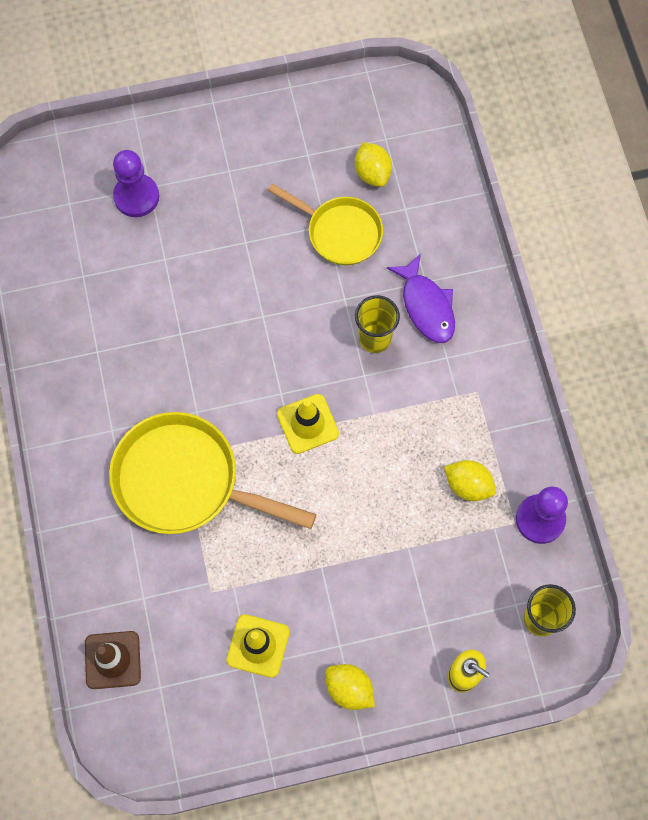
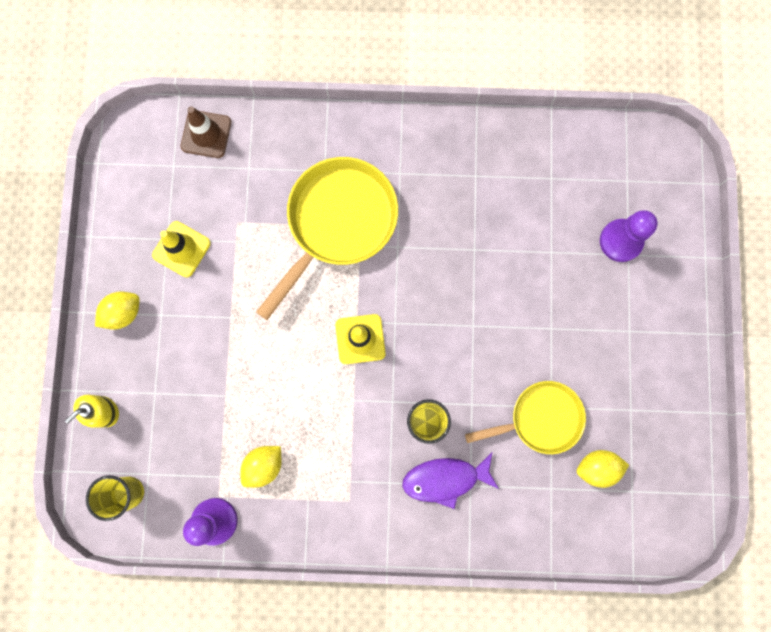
camera: 105 degrees right, 10 degrees up
yellow pan [268,184,383,265] -> yellow pan turned 150 degrees counterclockwise [465,381,586,454]

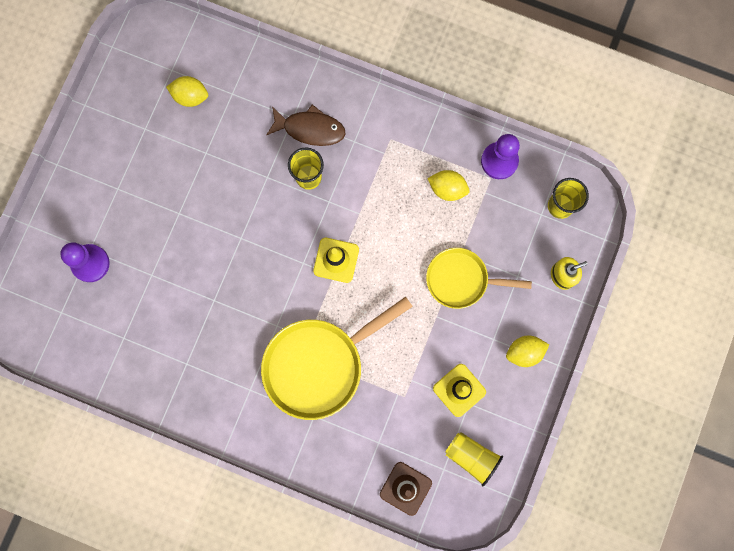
camera: 160 degrees left, 0 degrees up
yellow lemon [240,446,281,488] -> yellow lemon turned 45 degrees clockwise [427,170,470,201]
purple fish [402,453,499,509] -> brown fish [266,104,345,146]
yellow pan [465,381,586,454] -> yellow pan moved to [426,248,532,309]
none -> yellow cup [445,432,503,486]

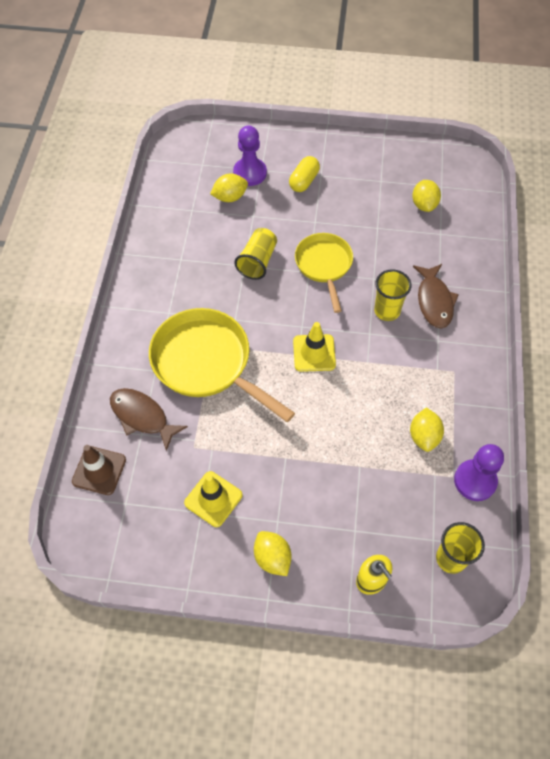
camera: 75 degrees right, 20 degrees down
yellow pan [426,248,532,309] -> yellow pan moved to [295,233,353,313]
yellow cup [445,432,503,486] -> yellow cup moved to [235,228,277,280]
none -> brown fish [110,388,188,451]
none -> yellow lemon [210,174,248,202]
none -> yellow capsule [289,156,320,192]

